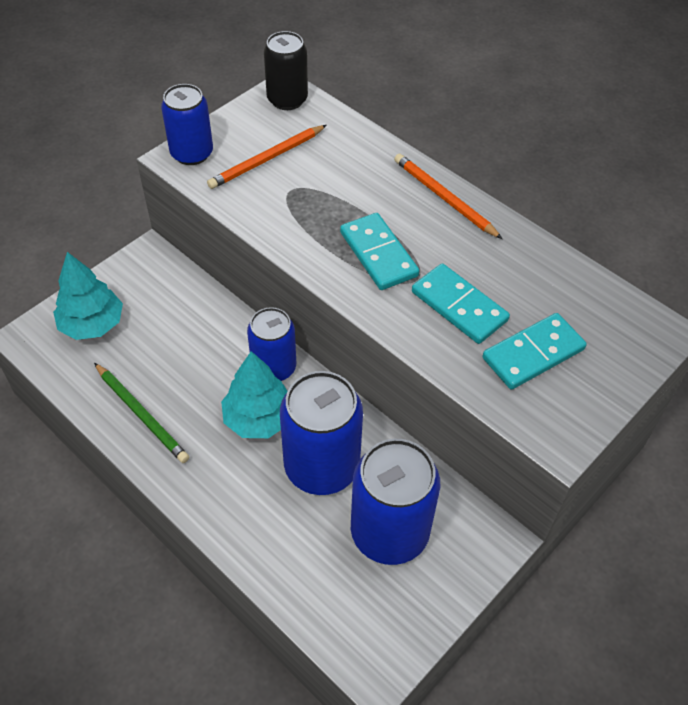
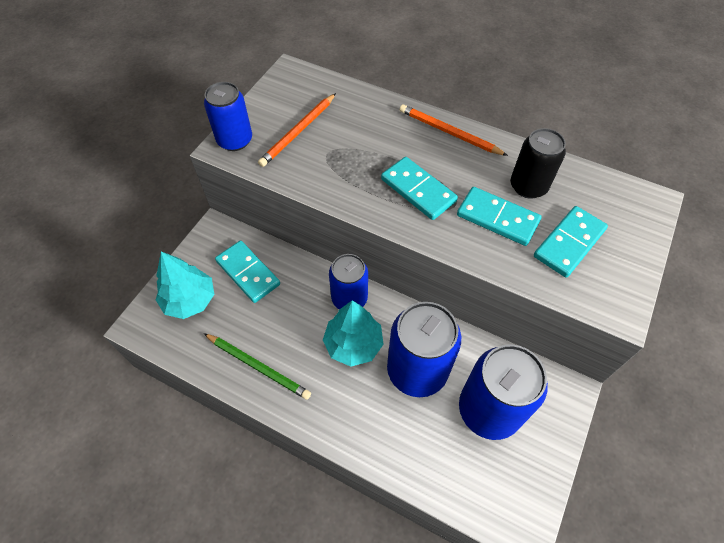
camera: 15 degrees left, 5 degrees up
black can [264,31,308,110] -> black can moved to [511,128,566,199]
none -> turquoise domino [215,241,280,303]

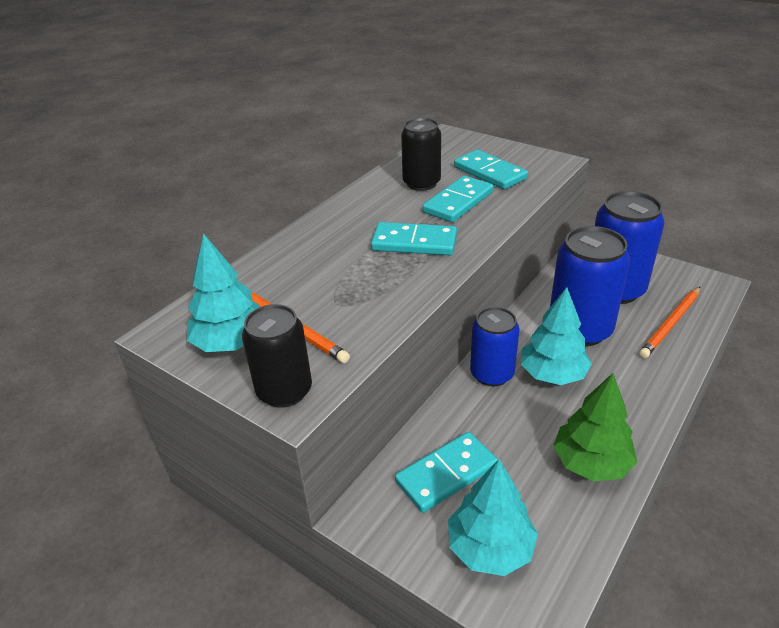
camera: 80 degrees left, 20 degrees down
blue can [204,82,252,151] -> black can [242,304,312,408]
green pencil [204,333,311,400] -> green tree [553,373,637,481]
turquoise domino [381,157,458,220] -> turquoise domino turned 45 degrees clockwise [371,222,457,255]
orange pencil [400,104,508,156] -> orange pencil moved to [639,287,700,358]
none -> turquoise tree [187,233,260,352]

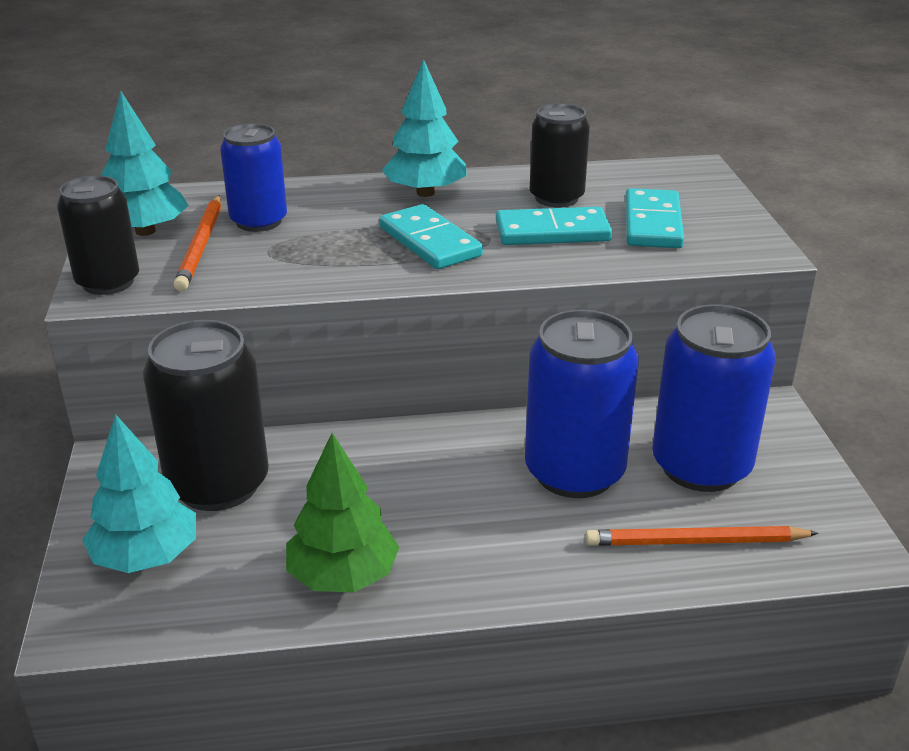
camera: 45 degrees right, 5 degrees down
turquoise domino [395,432,498,513] -> black can [143,320,269,511]
blue can [470,307,519,386] -> blue can moved to [220,123,287,232]
turquoise tree [521,287,592,385] -> turquoise tree moved to [382,59,467,197]

